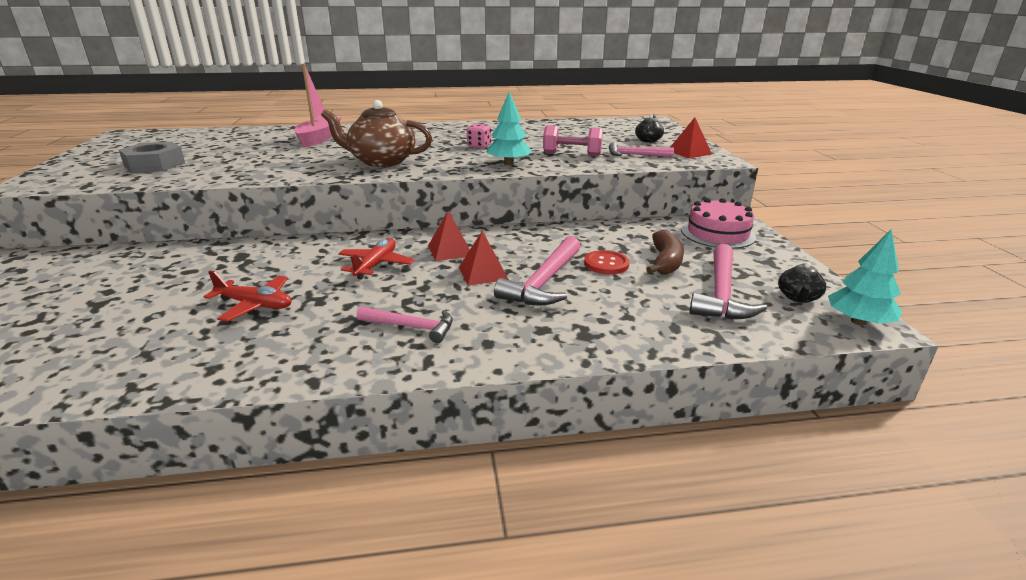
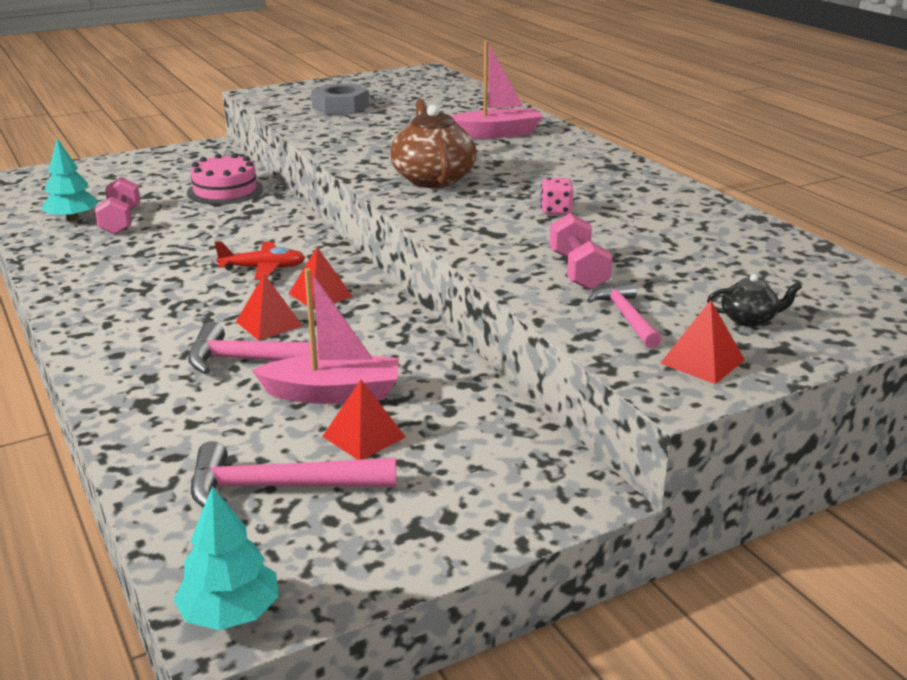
camera: 70 degrees right, 0 degrees up
red plane [203,271,292,322] -> none
pink hammer [357,306,453,343] -> none
turquoise tree [487,92,532,165] -> turquoise tree moved to [42,138,99,221]
red button [584,250,630,274] -> pink boat [252,268,399,404]
brown banana [646,230,684,275] -> red pyramid [322,380,405,460]
pink cake [681,198,756,249] -> pink cake moved to [187,153,263,205]
black teapot [778,262,826,303] -> none
none -> pink dumbbell [95,177,140,235]

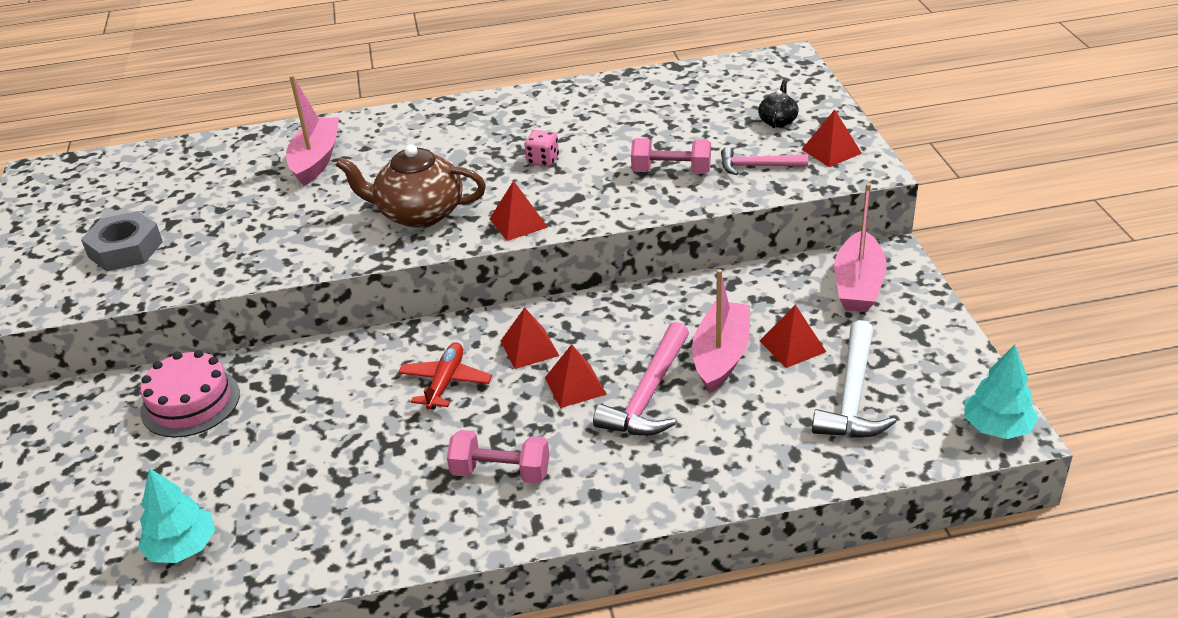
camera: 70 degrees left, 10 degrees up
pink dumbbell [95,177,140,235] -> pink dumbbell moved to [447,430,550,484]
pink hammer [191,441,396,508] -> white hammer [812,320,896,438]
none -> red pyramid [490,180,548,241]
none -> pink boat [834,183,887,312]

